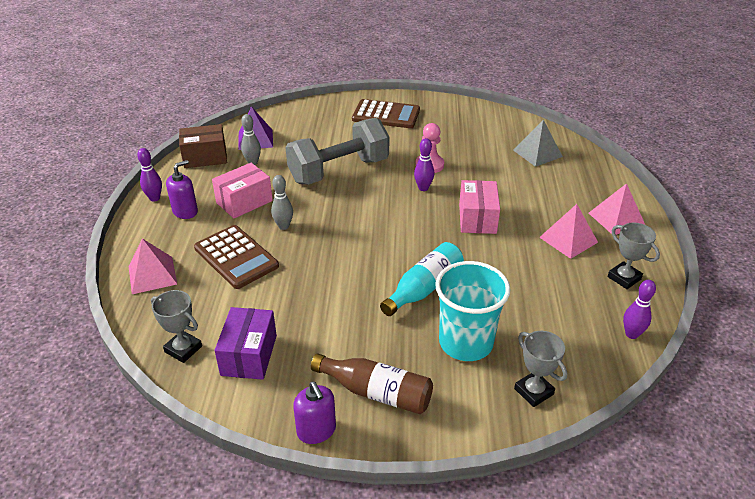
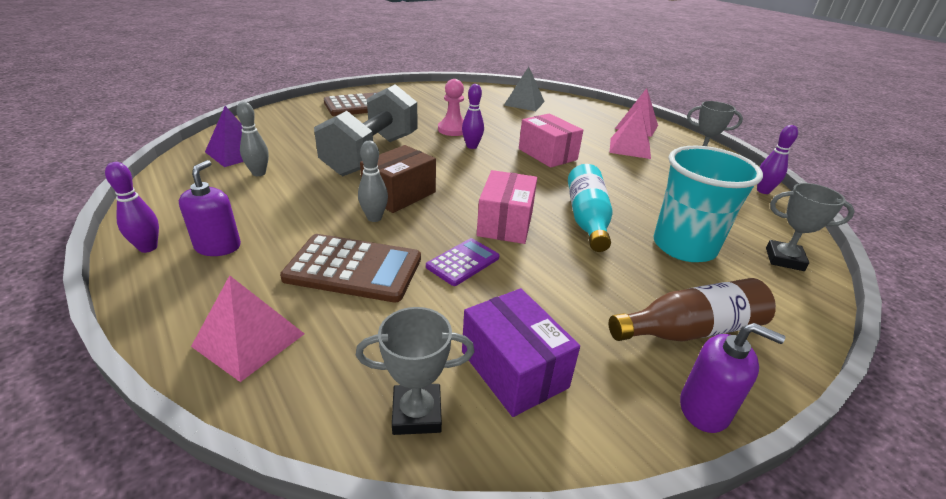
camera: 40 degrees left, 5 degrees down
brown box [179,124,227,168] -> brown box moved to [360,145,436,213]
pink box [212,163,273,219] -> pink box moved to [477,170,537,244]
none -> purple calculator [426,238,499,286]

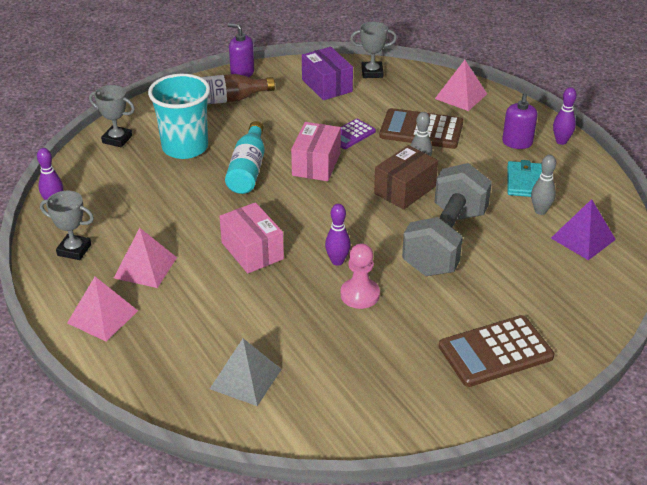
camera: 175 degrees left, 5 degrees up
none -> turquoise wallet [507,160,542,197]

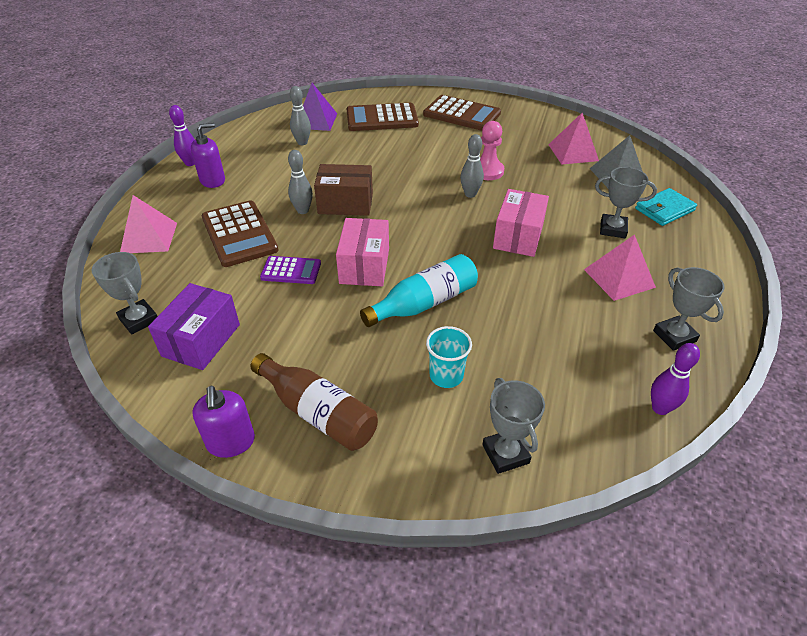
camera: 130 degrees left, 5 degrees up
pink pyramid [67,277,138,341] -> pink pyramid moved to [548,113,599,165]
turquoise cup [148,74,210,159] -> turquoise cup [426,326,472,388], size x0.52
pink box [291,122,341,181] -> pink box turned 60 degrees counterclockwise [336,218,389,286]
purple bowling pin [325,204,351,266] -> grey bowling pin [460,134,484,198]
grey dumbbell [402,163,492,276] -> none
turquoise wallet [507,160,542,197] -> turquoise wallet moved to [635,188,697,226]
none -> brown calculator [347,103,419,131]
none -> grey trophy [595,167,657,238]

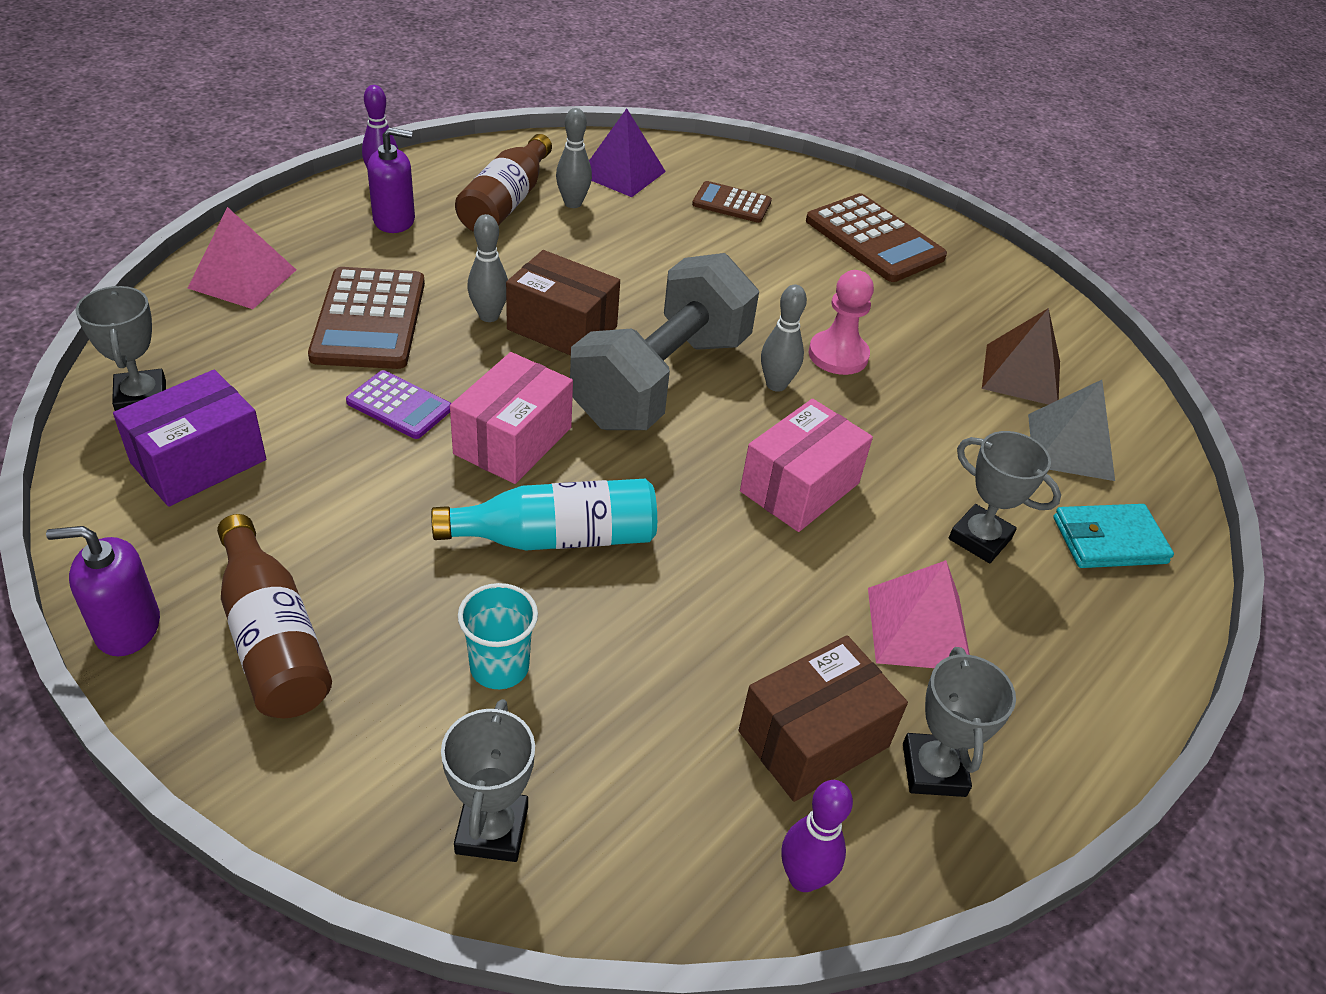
camera: 20 degrees right, 0 degrees up
purple soap dispenser [192,386,255,458] -> purple soap dispenser turned 75 degrees clockwise [46,526,160,656]
brown calculator [347,103,419,131] -> brown calculator [692,181,772,223], size x0.58
pink pyramid [548,113,599,165] -> brown pyramid [982,308,1060,405]
none -> brown bottle [455,134,552,232]
none -> grey dumbbell [570,253,759,430]
none -> brown box [739,635,908,802]

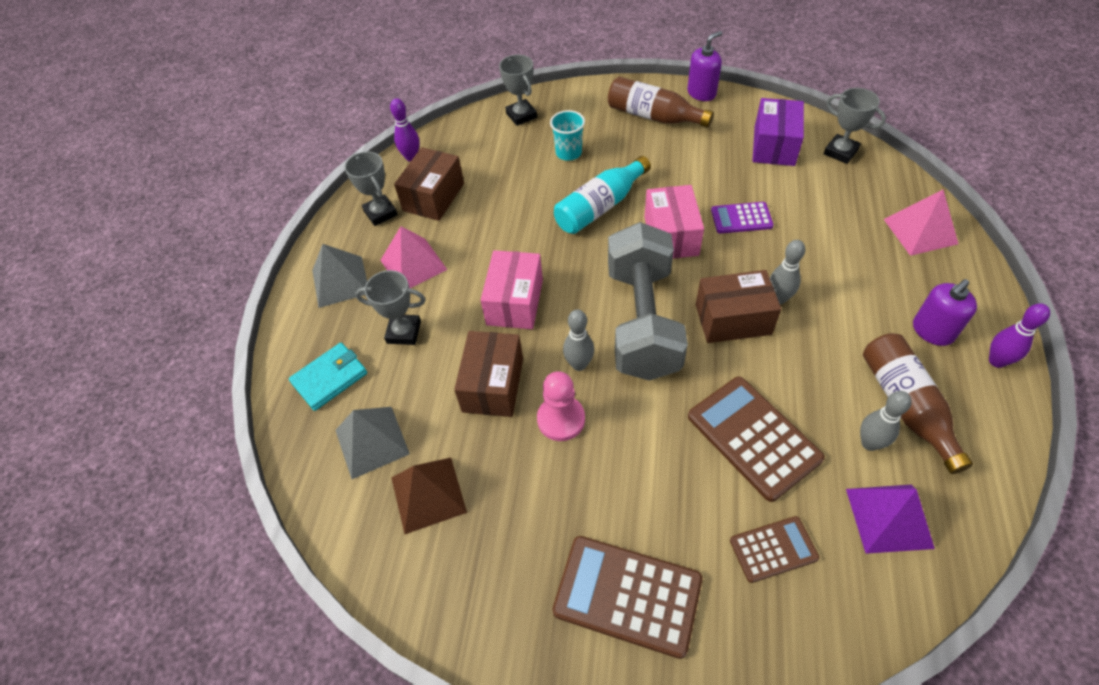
camera: 155 degrees right, 10 degrees up
brown calculator [308,267,425,369] -> brown calculator moved to [688,377,825,502]
none -> grey pyramid [312,244,367,308]
none -> brown box [454,331,523,417]

